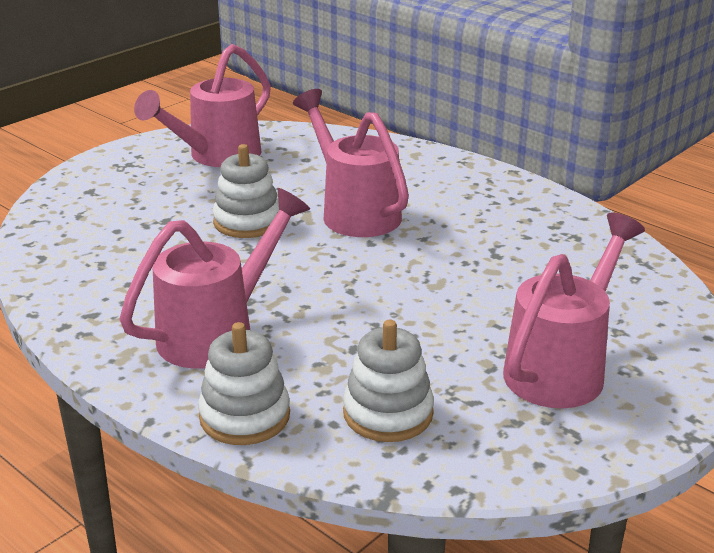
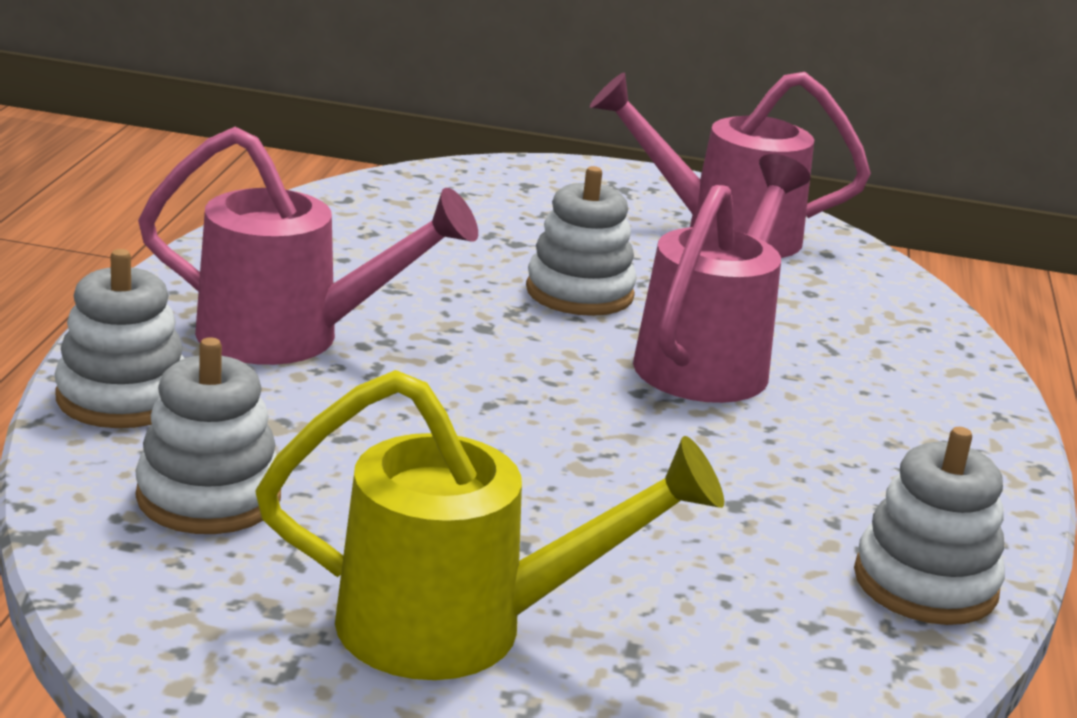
camera: 55 degrees right, 5 degrees down
pink watering can [503,213,645,408] -> yellow watering can [255,370,724,680]
none -> white stacking toy [854,427,1005,625]

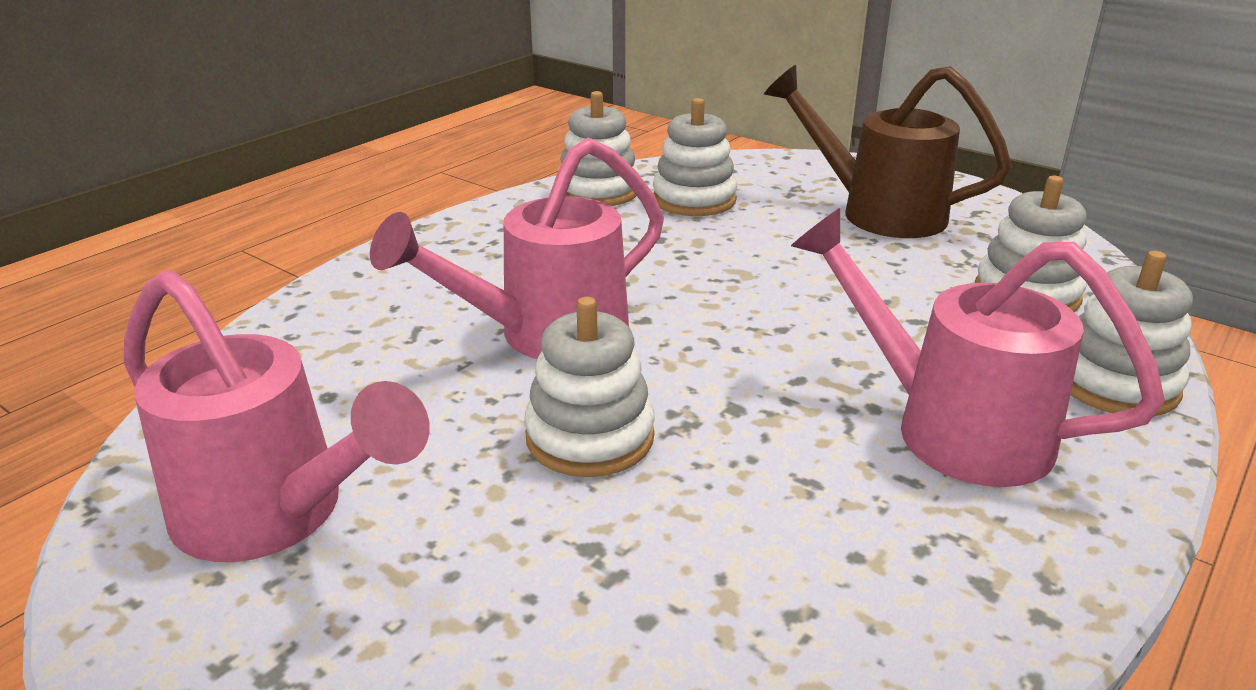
camera: 150 degrees left, 5 degrees up
yellow watering can [255,370,724,680] -> brown watering can [764,65,1012,238]
none -> white stacking toy [653,98,737,216]

